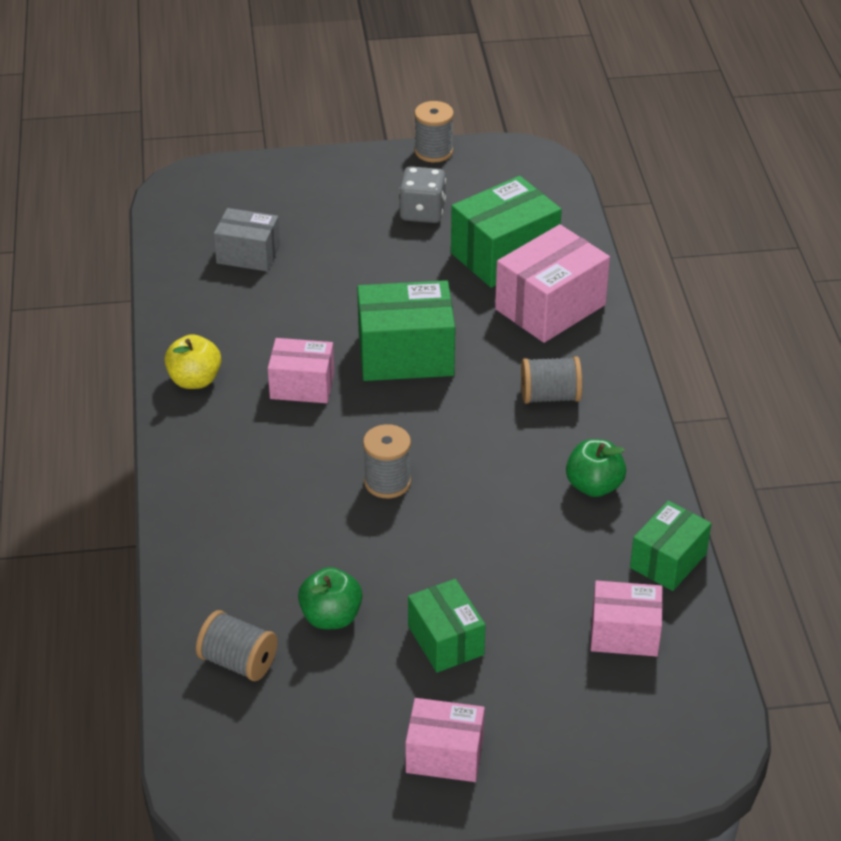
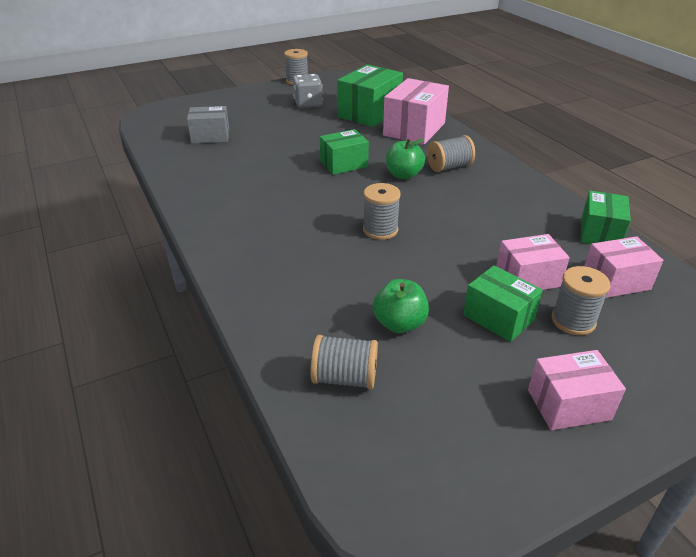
camera: 20 degrees left, 5 degrees down
yellow apple [164,334,221,389] -> none
pink box [268,338,334,403] -> pink box moved to [496,234,570,290]
green box [357,280,455,381] -> green box [320,129,369,175], size x0.63
green apple [566,439,626,497] -> green apple moved to [386,138,425,179]
none -> grey spool [552,266,610,335]

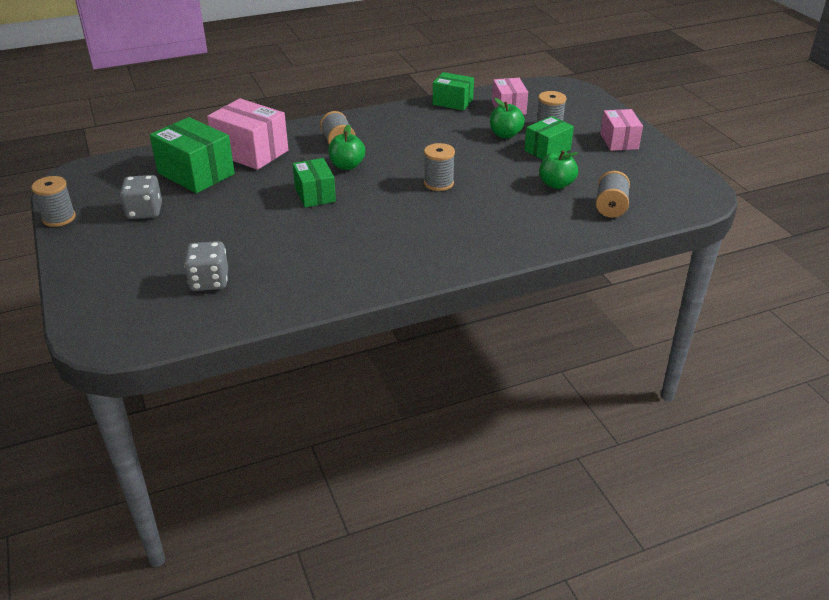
camera: 85 degrees left, 0 degrees up
grey box [187,106,229,144] -> grey dice [184,241,228,291]
pink box [496,234,570,290] -> green apple [490,98,525,138]

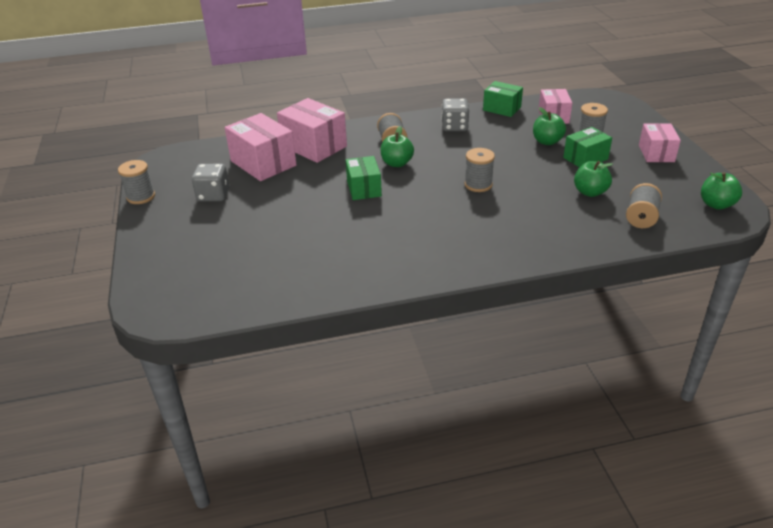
camera: 10 degrees right, 0 degrees up
green box [150,117,235,193] -> pink box [225,113,296,181]
grey dice [184,241,228,291] -> grey dice moved to [441,98,469,131]
none -> green apple [701,172,742,210]

